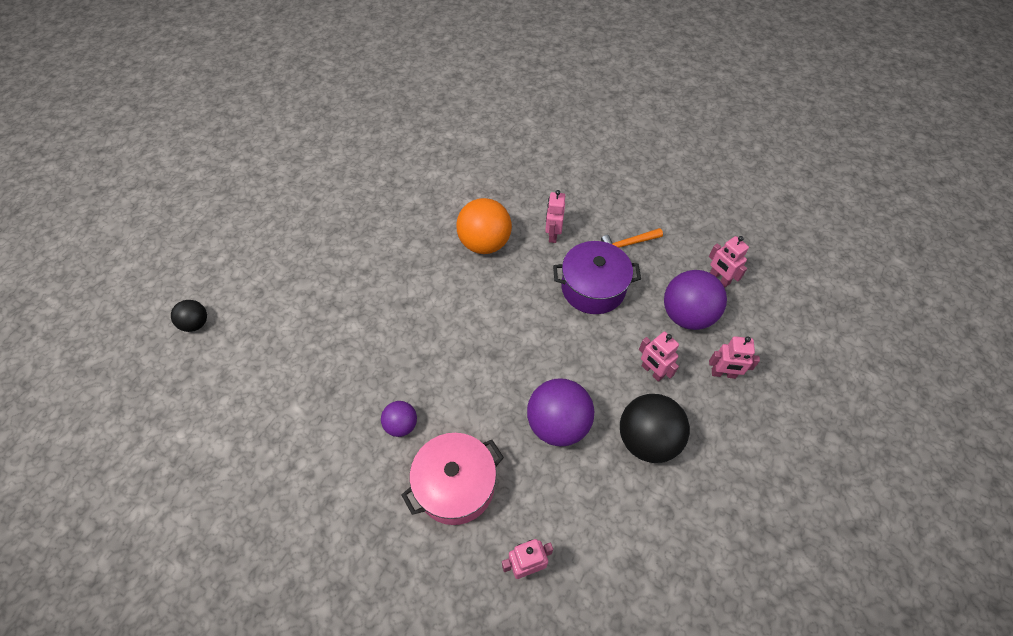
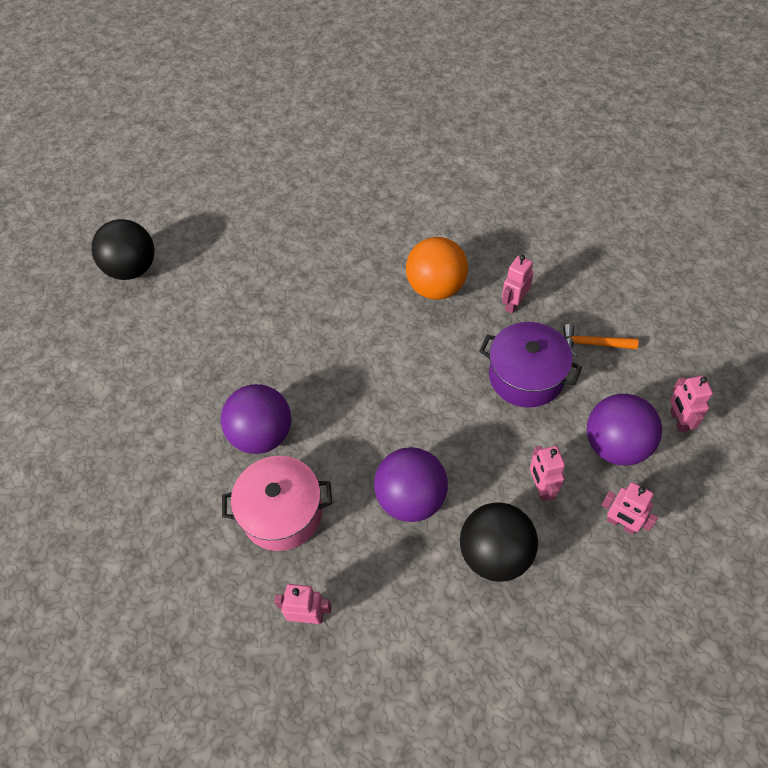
camera: 30 degrees right, 0 degrees up
black ball [171,300,207,332] -> black ball [92,219,155,280], size x1.84
purple ball [381,401,417,437] -> purple ball [221,384,291,454], size x1.84

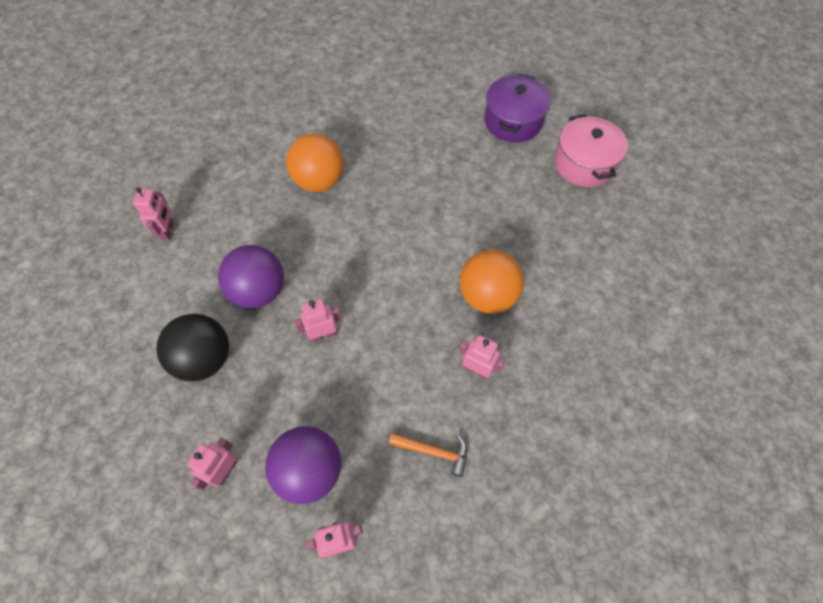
camera: 80 degrees right, 5 degrees up
black ball [92,219,155,280] -> none
purple ball [221,384,291,454] -> orange ball [286,134,344,192]
pink pot [222,456,332,551] -> pink pot moved to [554,114,628,187]
purple pot [479,322,582,408] -> purple pot moved to [484,74,551,143]
pink robot [530,446,565,501] -> pink robot moved to [294,298,342,343]
orange hammer [563,324,638,357] -> orange hammer turned 105 degrees clockwise [389,433,467,477]

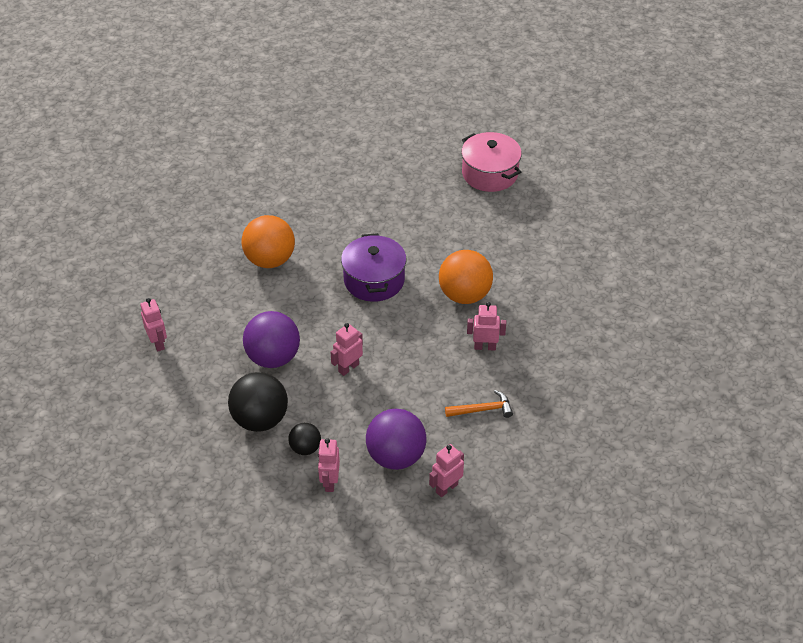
camera: 25 degrees left, 15 degrees down
purple pot [484,74,551,143] -> purple pot moved to [341,233,406,302]
none -> black ball [288,423,321,455]

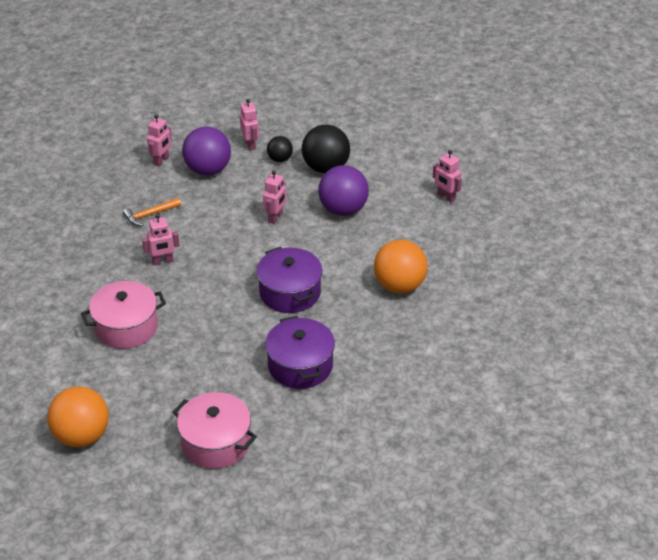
camera: 160 degrees right, 5 degrees down
orange ball [439,250,493,304] -> orange ball moved to [47,386,109,447]
none -> pink pot [81,281,166,349]
none -> purple pot [265,316,335,389]

